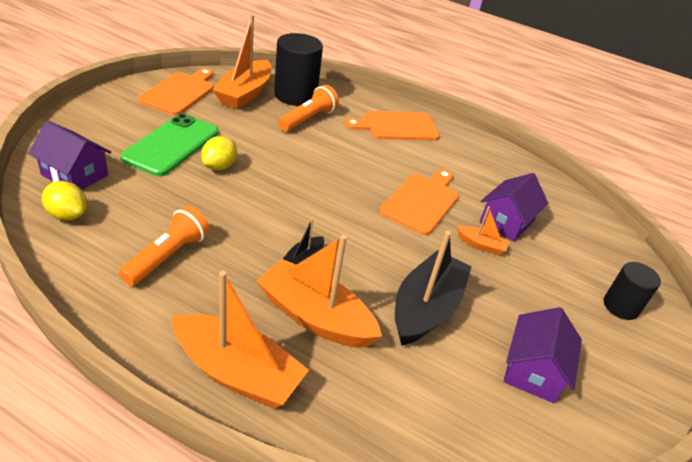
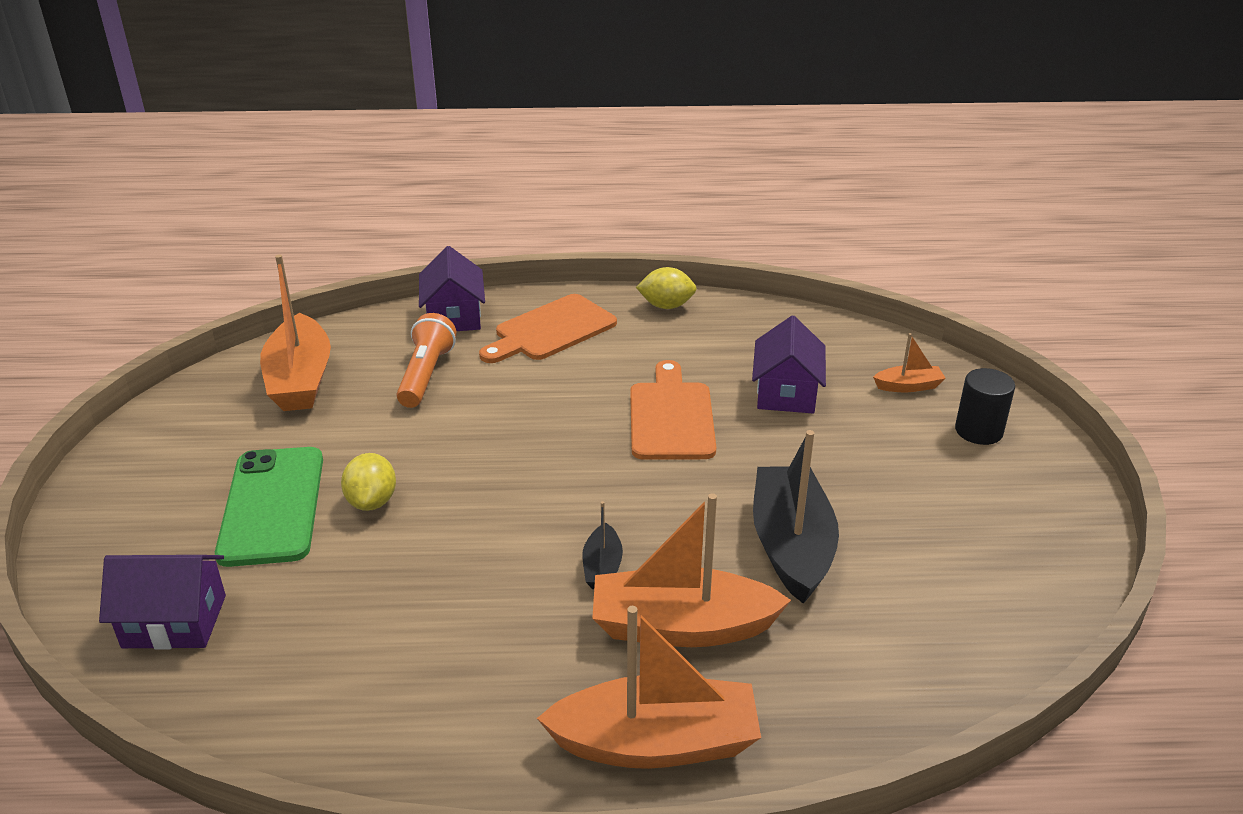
camera: 25 degrees left, 5 degrees down
yellow lemon [42,181,87,220] -> yellow lemon moved to [636,267,697,309]
orange flashlight [119,206,209,286] -> none
orange cutting board [138,68,214,115] -> none
black cylinder [274,33,323,106] -> none
orange boat [457,206,509,255] -> orange boat moved to [873,333,946,392]
purple house [503,307,582,403] -> purple house moved to [419,246,485,331]

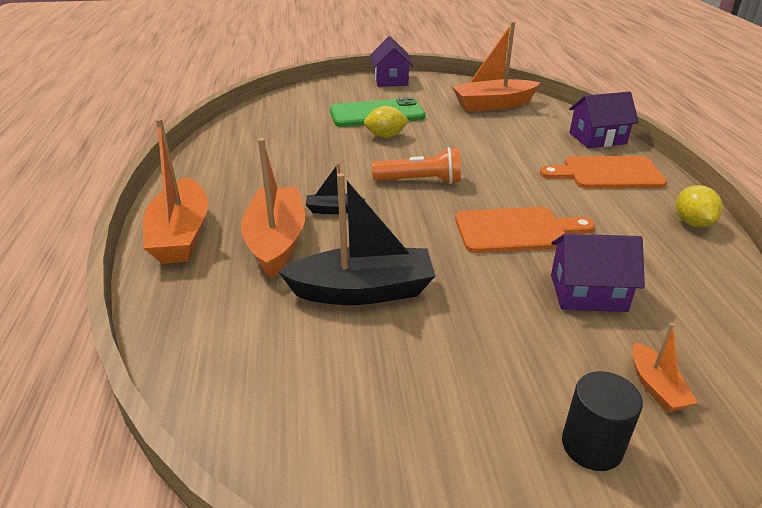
camera: 85 degrees right, 0 degrees up
purple house [99,555,226,650] -> purple house moved to [370,36,413,87]
orange flashlight [397,313,456,408] -> orange flashlight moved to [372,147,461,184]
orange cutting board [479,294,617,363] -> orange cutting board turned 45 degrees counterclockwise [540,156,667,189]

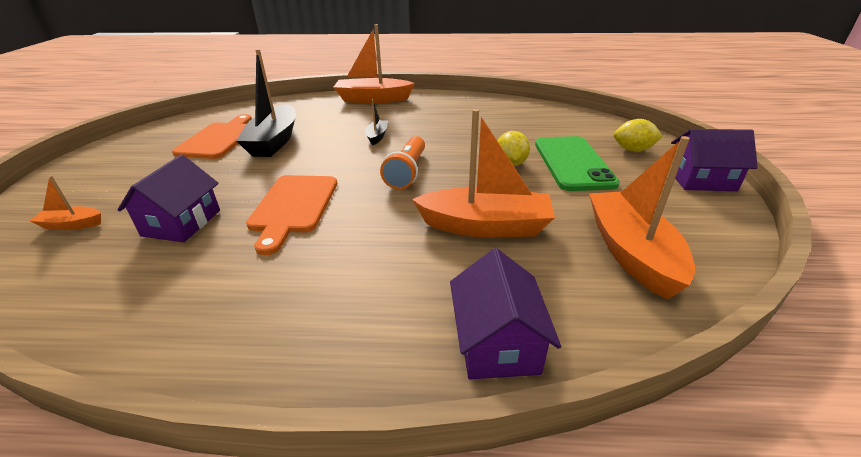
camera: 100 degrees right, 0 degrees up
orange boat [241,138,305,278] -> orange boat moved to [412,109,555,238]
orange cutting board [540,156,667,189] -> orange cutting board moved to [172,114,252,159]
black cylinder [562,371,643,471] -> none
yellow lemon [676,185,723,228] -> yellow lemon moved to [614,119,663,152]

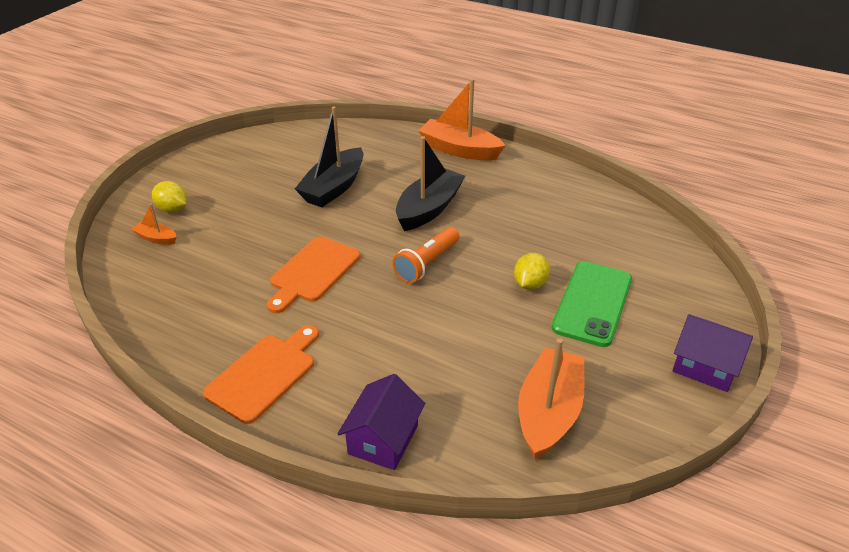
camera: 25 degrees right, 5 degrees up
purple house [117,155,220,243] -> none
orange cutting board [172,114,252,159] -> orange cutting board moved to [203,325,319,424]
black boat [365,99,388,145] -> black boat [396,136,465,231], size x2.10
orange boat [412,109,555,238] -> none
yellow lemon [614,119,663,152] -> yellow lemon moved to [152,181,187,213]

